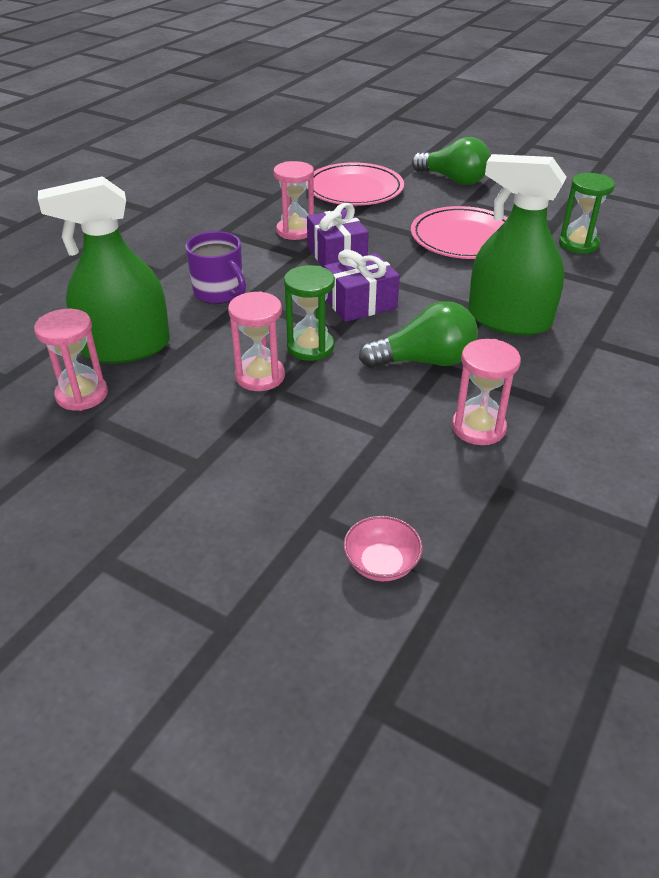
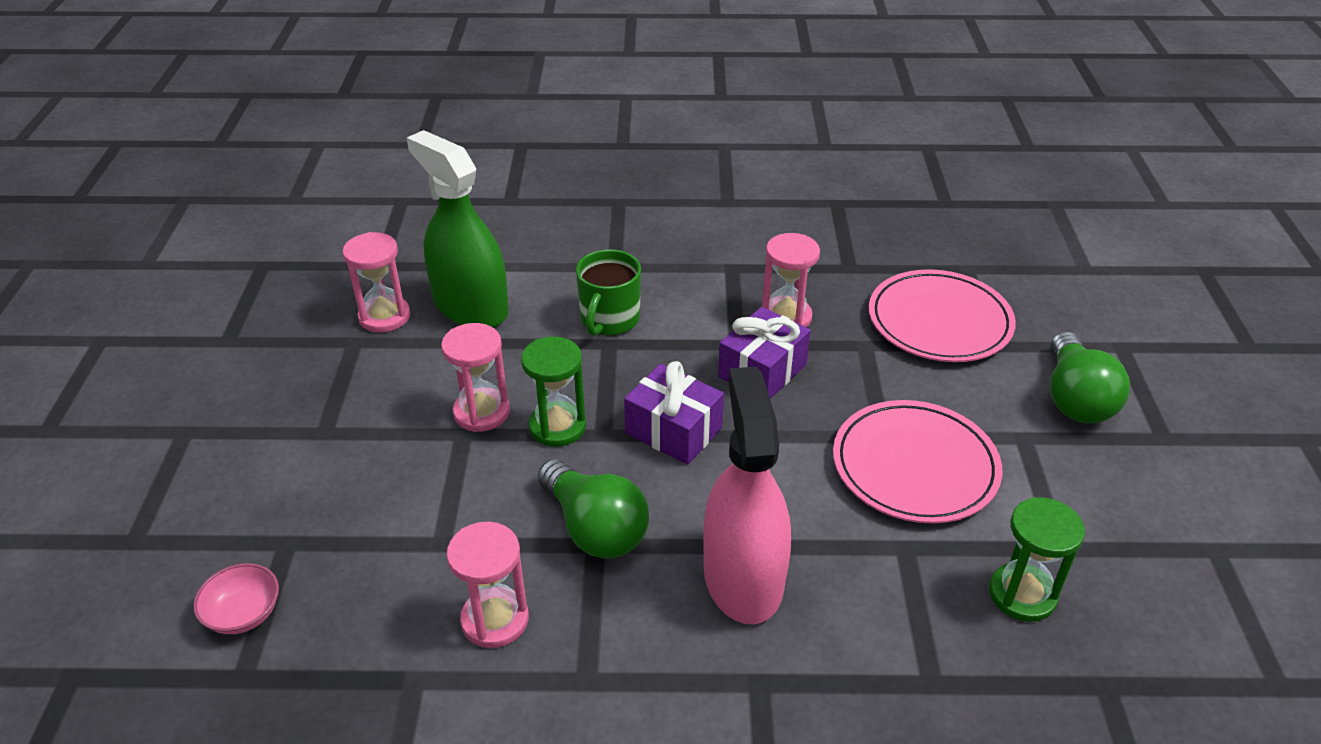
camera: 60 degrees right, 0 degrees up
purple mug [185,231,246,304] -> green mug [576,249,641,336]
green spray bottle [468,154,567,336] -> pink spray bottle [703,367,791,625]

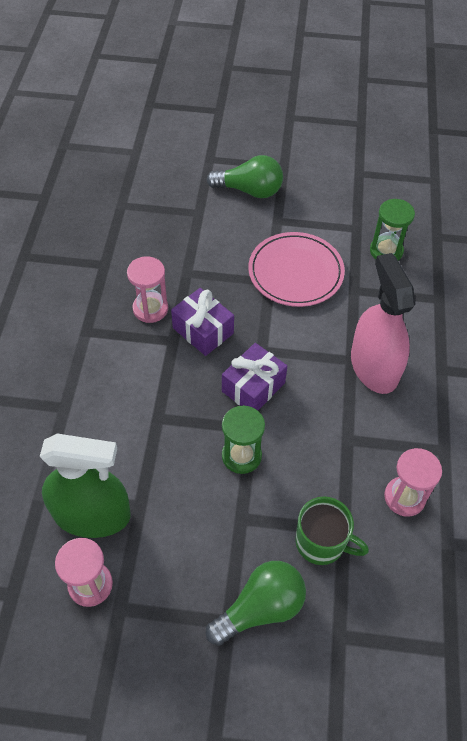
camera: 85 degrees left, 15 degrees up
pink bowl [193,563,279,634] -> none
green spray bottle [407,130,509,327] -> green spray bottle turned 135 degrees counterclockwise [40,433,130,538]
pink hourglass [441,323,510,432] -> none
green light bulb [538,459,649,559] -> green light bulb moved to [206,561,306,646]
green mug [576,249,641,336] -> green mug moved to [295,497,369,565]
pink spray bottle [703,367,791,625] -> pink spray bottle turned 75 degrees clockwise [351,253,415,394]
pink plate [869,269,1016,362] -> none

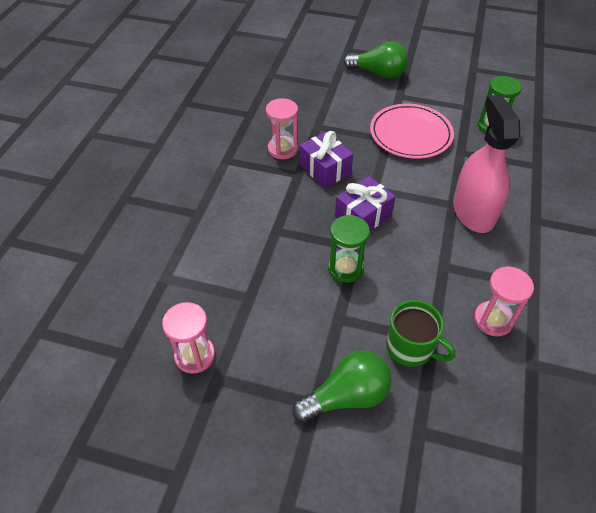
camera: 10 degrees right, 5 degrees down
green spray bottle [40,433,130,538] -> none

